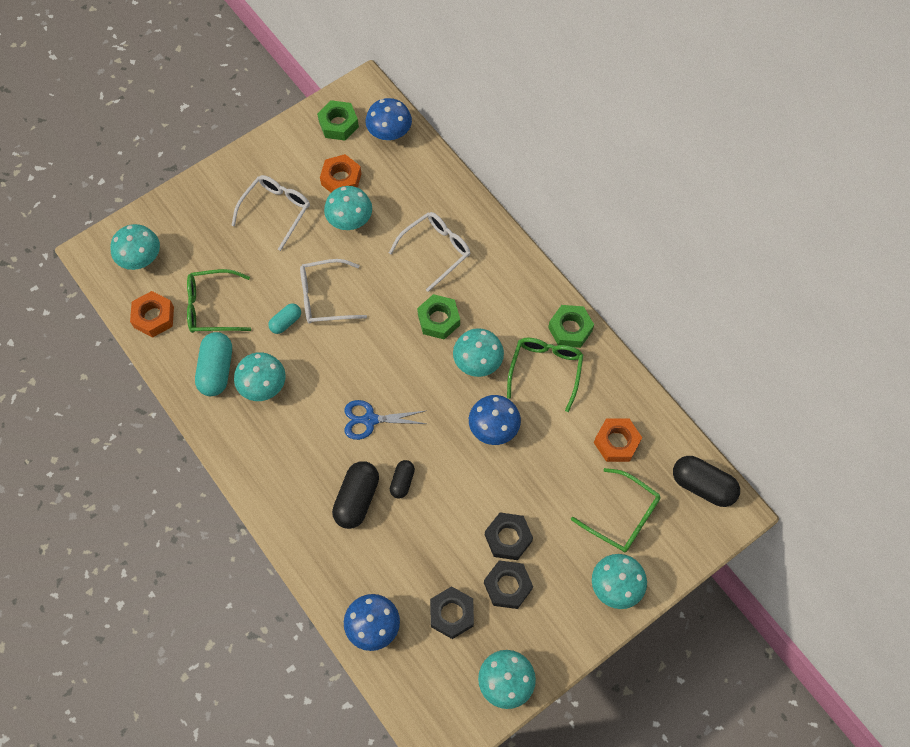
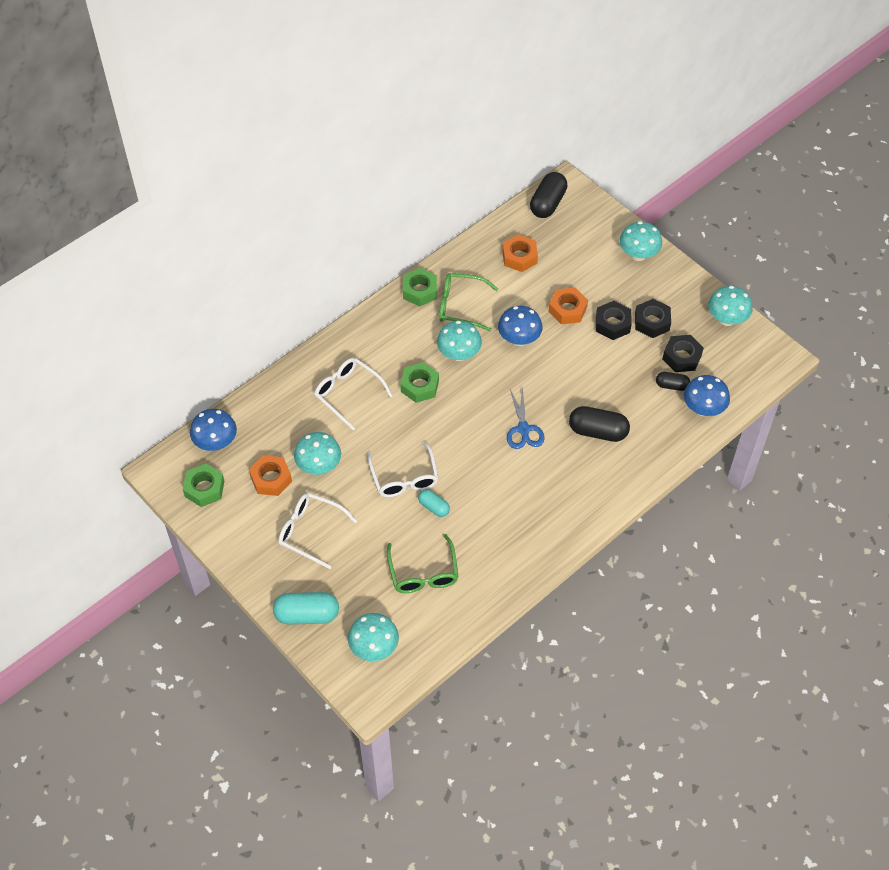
camera: 95 degrees left, 10 degrees down
orange nut [130,291,174,337] -> orange nut moved to [549,288,588,324]
turquoise capsule [195,332,232,396] -> turquoise capsule moved to [273,592,339,625]
turquoise mushroom [234,352,286,401] -> none
black capsule [390,460,415,499] -> black capsule moved to [656,372,690,391]
green glasses [571,468,661,553] -> none

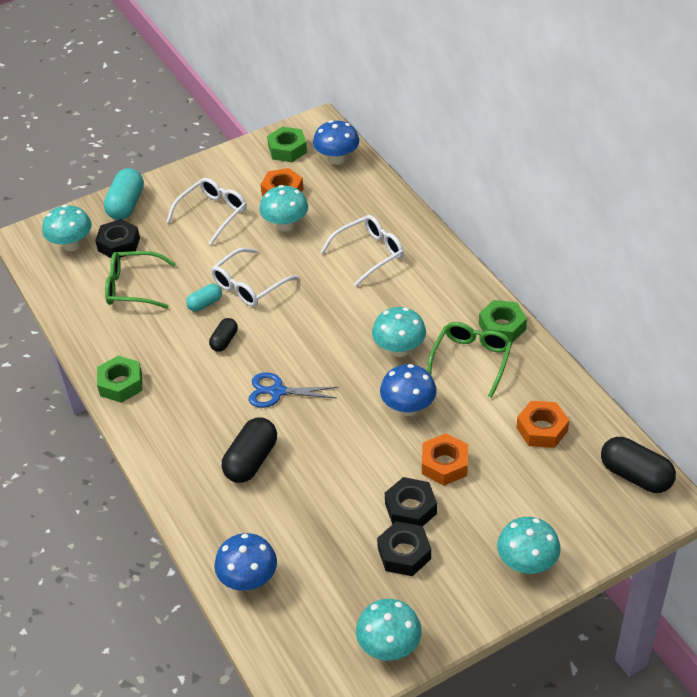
camera: 105 degrees right, 10 degrees down
white glasses [368,441,439,497] -> white glasses turned 45 degrees counterclockwise [211,248,299,307]
green nut [400,362,439,403] -> green nut moved to [97,356,142,403]
black capsule [656,372,690,391] -> black capsule moved to [209,318,238,352]
black nut [662,335,704,372] -> black nut moved to [95,219,140,258]

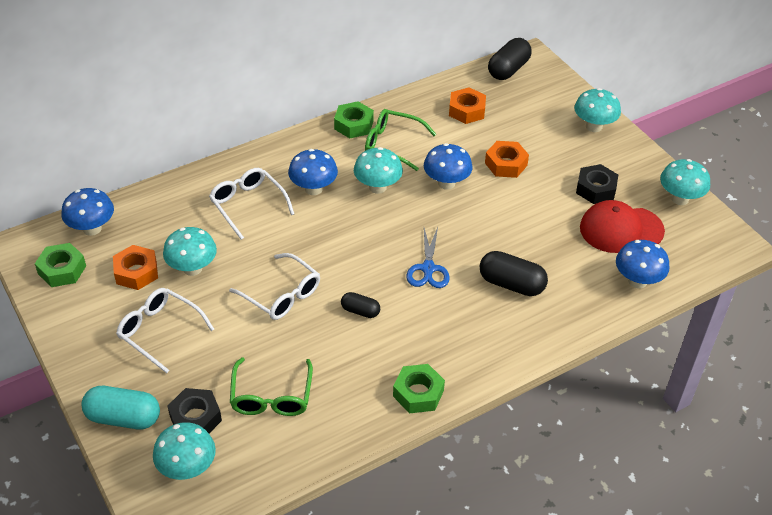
camera: 95 degrees left, 0 degrees up
turquoise capsule [186,284,222,312] -> none
black nut [385,477,437,526] -> none
none -> blue mushroom [288,149,338,195]
none -> red cap [580,200,665,253]

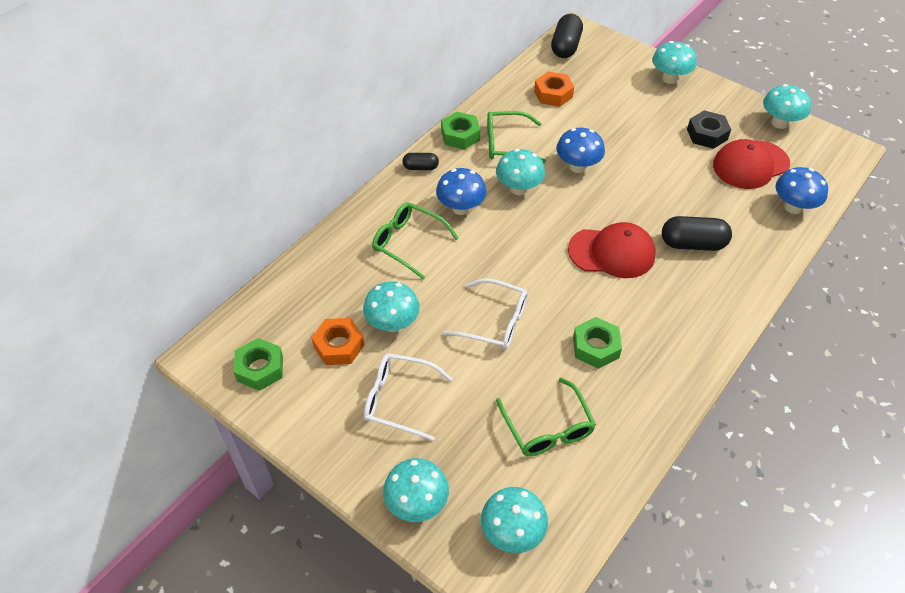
camera: 20 degrees left, 5 degrees up
blue mushroom [61,188,114,236] -> none
turquoise capsule [81,386,160,429] -> turquoise mushroom [383,458,449,522]
black nut [168,388,222,433] -> none
white glasses [209,168,294,240] -> green glasses [372,203,459,280]
black capsule [341,292,380,318] -> black capsule moved to [403,153,439,170]
green nut [393,364,445,413] -> green nut moved to [573,317,622,369]
blue scissors [406,227,450,288] -> red cap [568,222,656,278]
orange nut [485,141,529,178] -> none

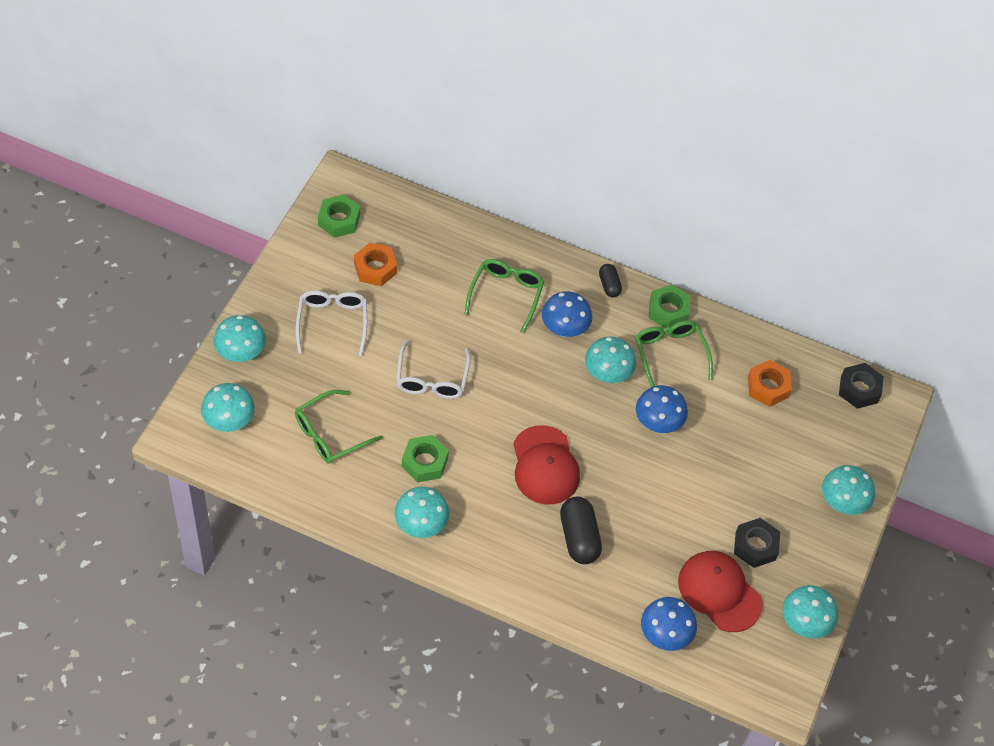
camera: 70 degrees right, 5 degrees up
turquoise mushroom [363,281,420,332] -> turquoise mushroom moved to [395,487,450,538]
black capsule [551,14,583,58] -> black nut [839,363,884,409]

